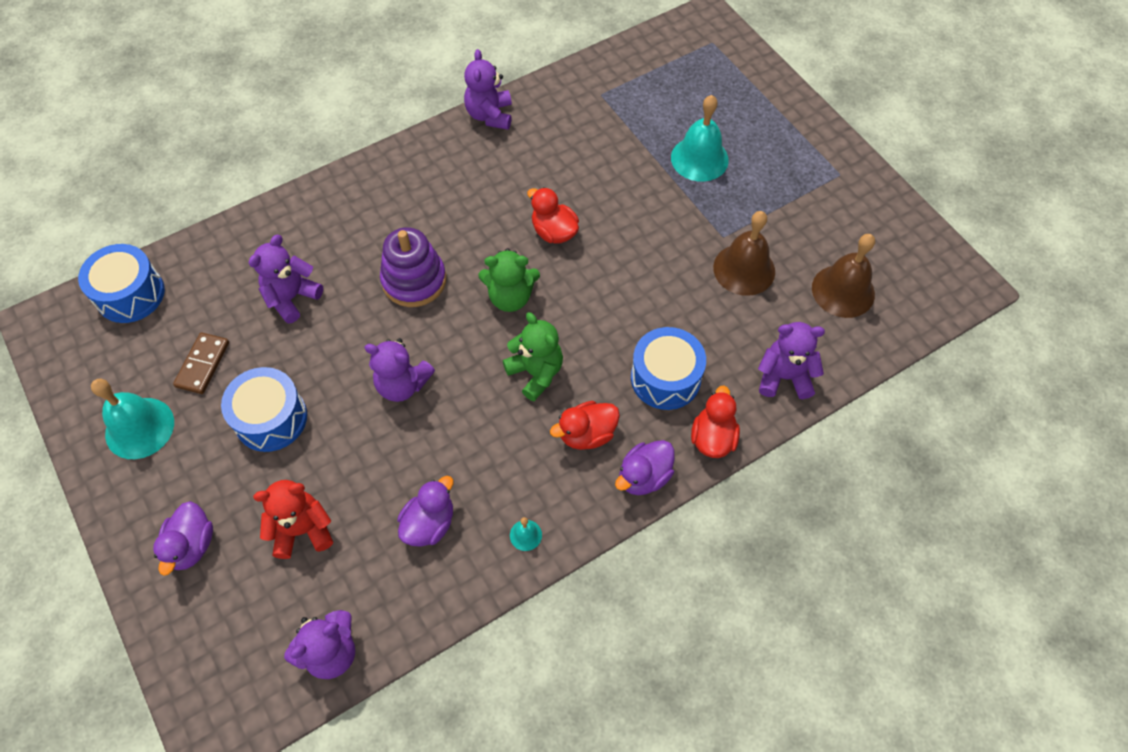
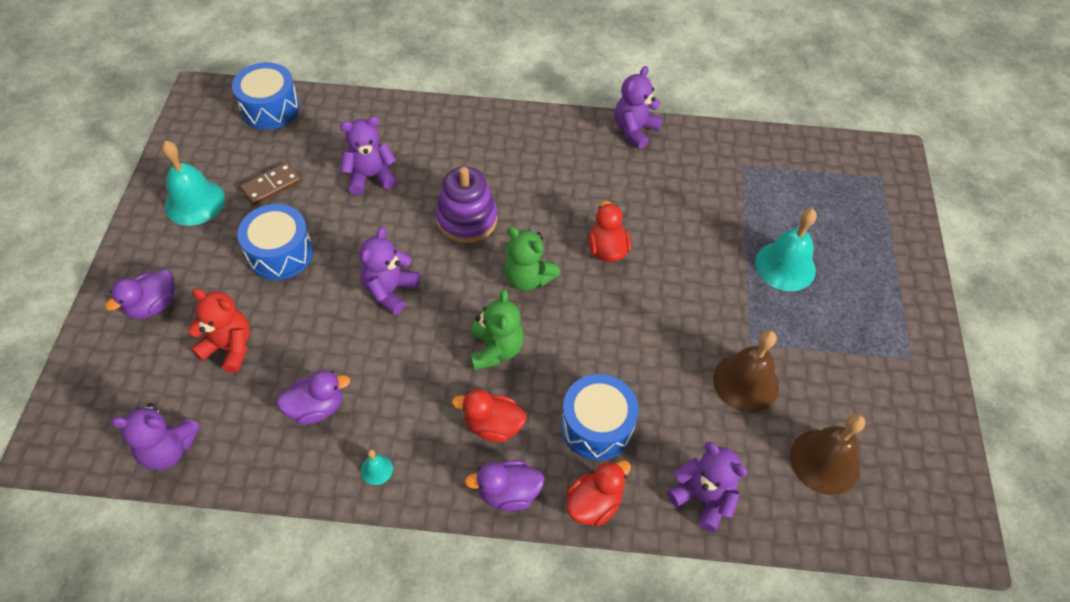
camera: 35 degrees right, 5 degrees down
purple teddy bear [364,338,435,402] -> purple teddy bear turned 60 degrees clockwise [359,227,420,315]

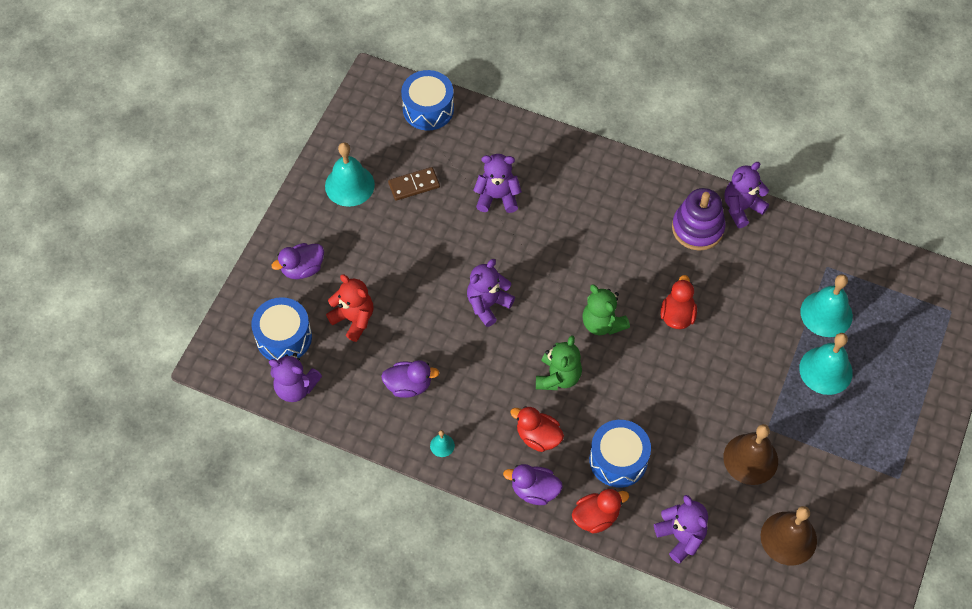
camera: 20 degrees right, 5 degrees up
blue drum [237,204,313,280] -> blue drum moved to [251,297,312,360]
purple stacking toy [436,166,498,243] -> purple stacking toy moved to [672,188,726,251]
none -> turquoise bell [800,274,853,337]

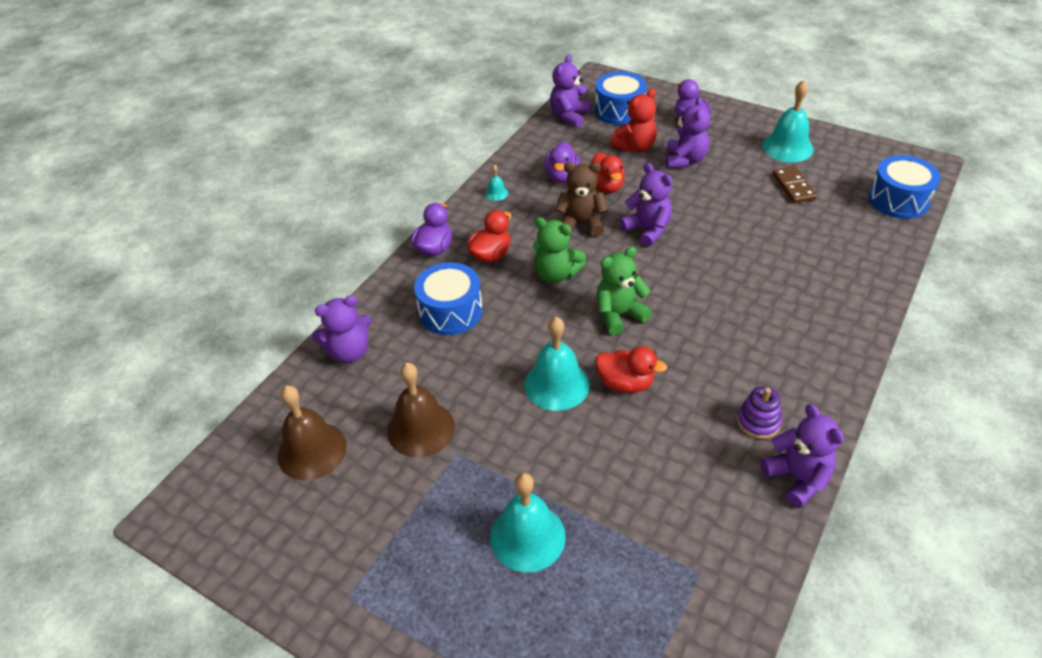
camera: 100 degrees right, 15 degrees down
purple teddy bear [473,154,522,213] -> purple teddy bear moved to [666,97,710,169]
red duck [572,489,629,534] -> red duck moved to [591,152,625,193]
purple stacking toy [672,188,726,251] -> purple stacking toy [737,386,782,439], size x0.60
turquoise bell [800,274,853,337] -> turquoise bell moved to [524,317,590,411]
none -> brown teddy bear [555,162,608,237]

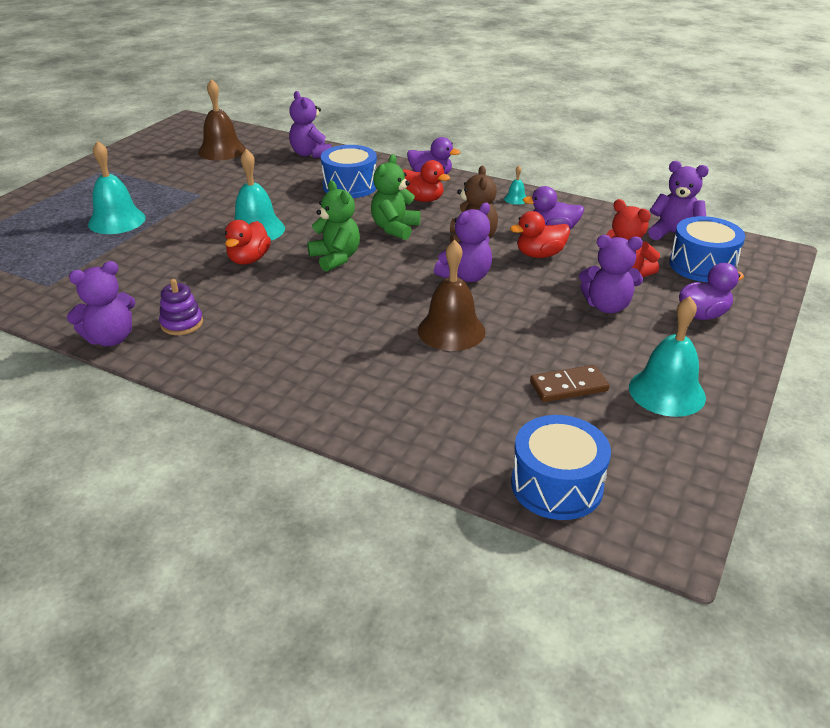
camera: 85 degrees right, 10 degrees down
brown bell [387,363,455,457] -> brown bell moved to [418,240,486,351]

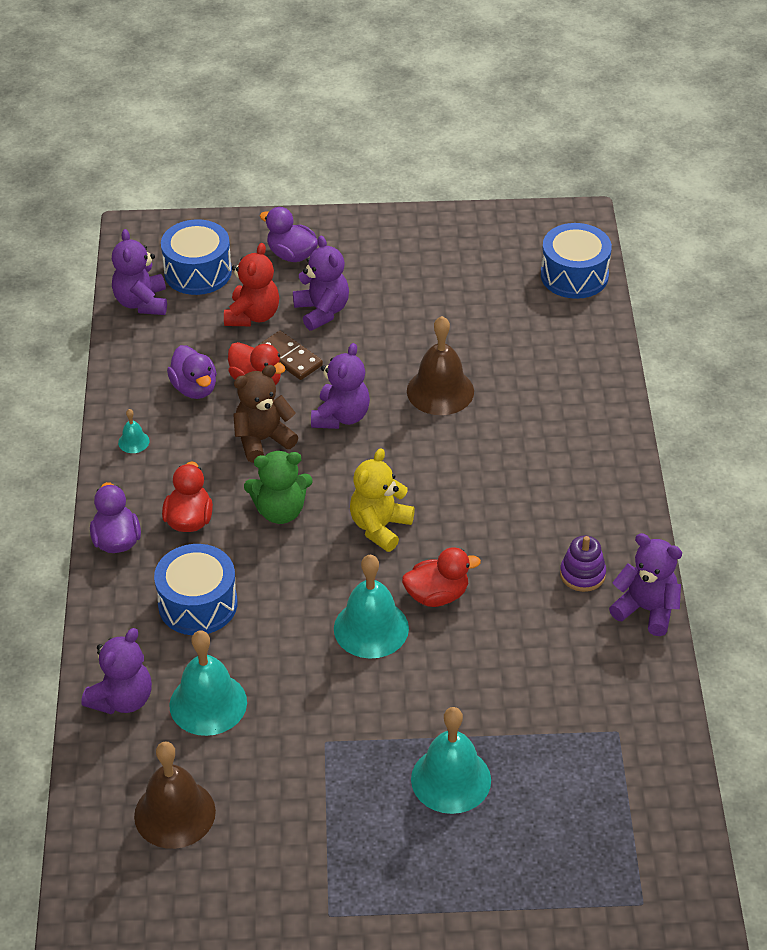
camera: 120 degrees left, 10 degrees up
green teddy bear [307,180,360,272] -> yellow teddy bear [350,448,415,552]
purple teddy bear [434,203,492,282] -> purple teddy bear turned 90 degrees clockwise [311,343,370,429]
brown domino [530,365,609,402] -> brown domino moved to [259,331,323,380]
turquoise bell [629,296,706,417] -> turquoise bell moved to [169,630,247,736]

